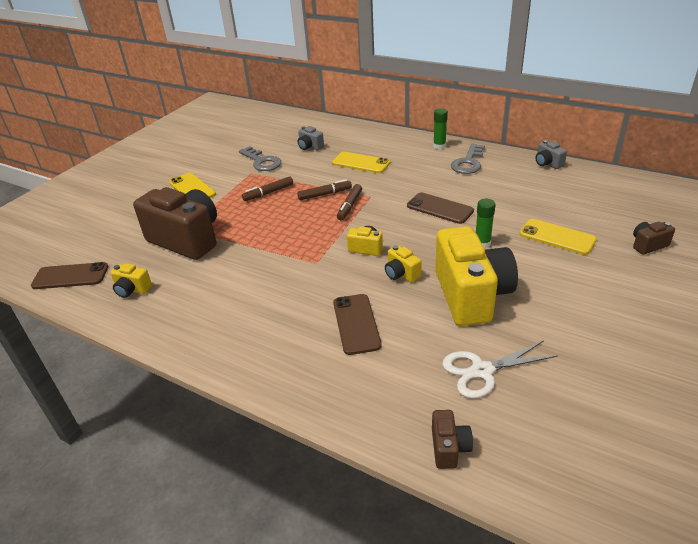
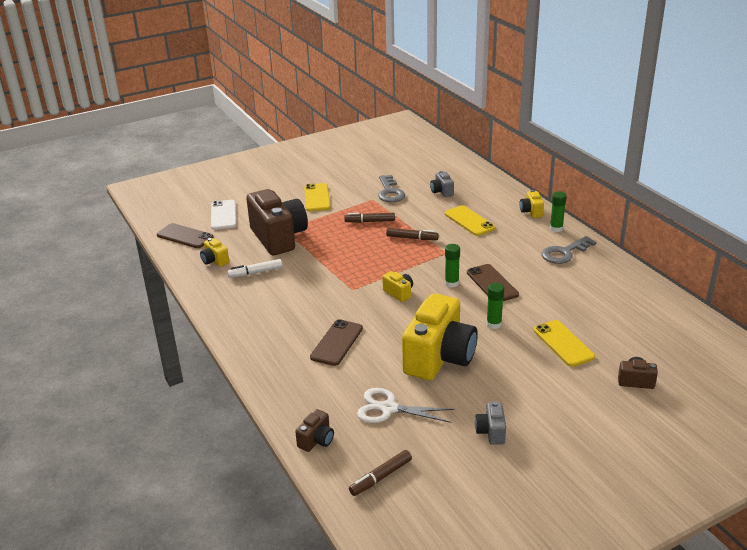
camera: 30 degrees right, 5 degrees down
brown marker [337,184,362,220] -> brown marker moved to [349,450,412,496]
yellow camera [385,245,422,282] -> yellow camera moved to [520,190,544,218]
grey camera [536,140,567,169] -> grey camera moved to [475,401,506,445]
none -> white phone [211,200,237,230]
none -> white marker [227,259,282,278]
none -> green glue stick [445,244,460,287]

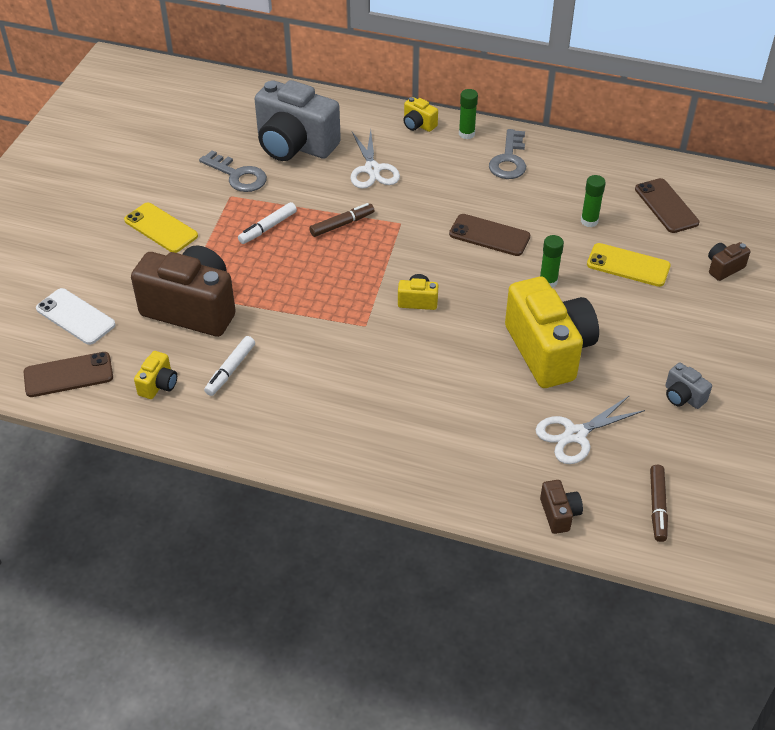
camera: 45 degrees left, 15 degrees up
yellow camera [200,238,229,267] -> yellow camera turned 75 degrees counterclockwise [134,351,177,399]
brown phone [310,319,363,366] -> brown phone moved to [635,178,699,233]
brown marker [344,213,395,223] -> white marker [238,202,297,244]
grey camera [430,171,454,197] -> grey camera [255,80,341,161], size x2.34
yellow phone [445,205,495,236] -> white scissors [350,129,400,189]
green glue stick [445,244,460,287] -> green glue stick moved to [581,175,606,227]

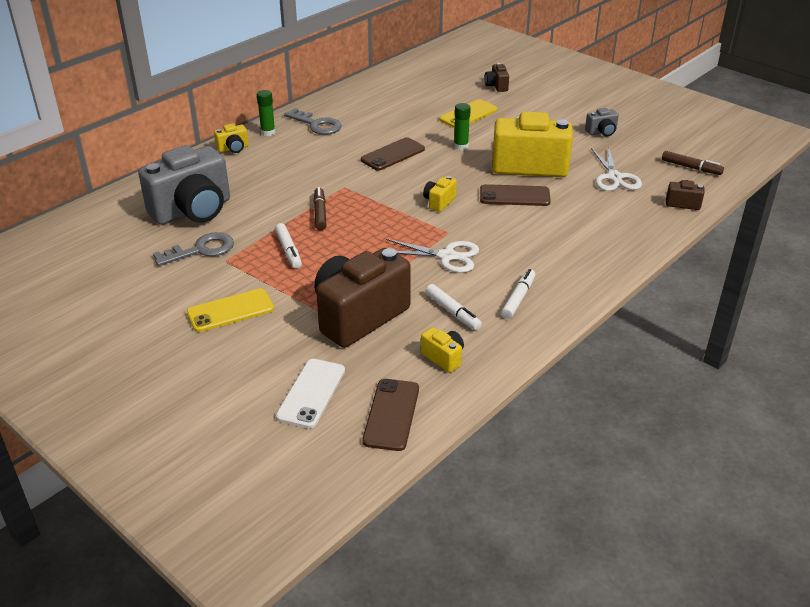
camera: 65 degrees left, 10 degrees down
white phone [36,288,116,345] -> white phone turned 45 degrees counterclockwise [276,359,345,428]
white scissors [350,129,400,189] -> white scissors moved to [386,239,479,273]
green glue stick [581,175,606,227] -> none
brown phone [635,178,699,233] -> brown phone moved to [480,184,551,206]
none -> white marker [501,269,536,319]

